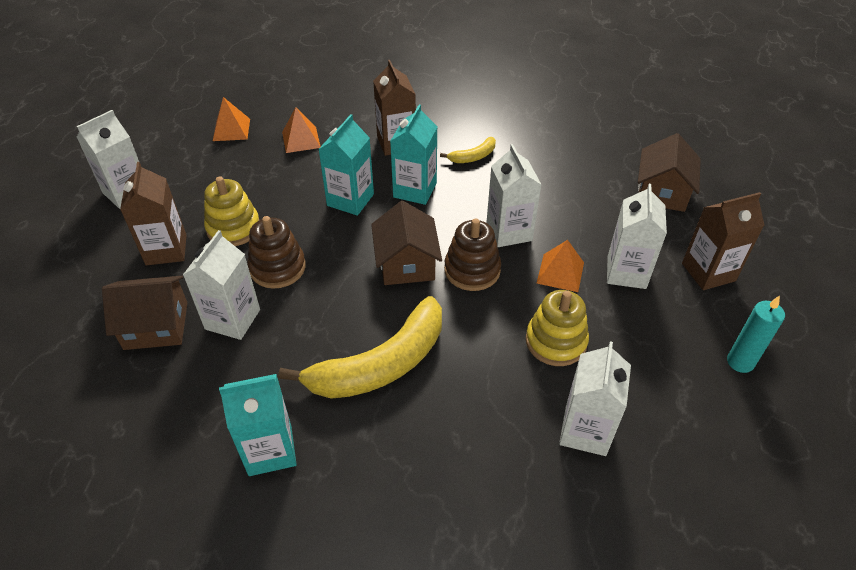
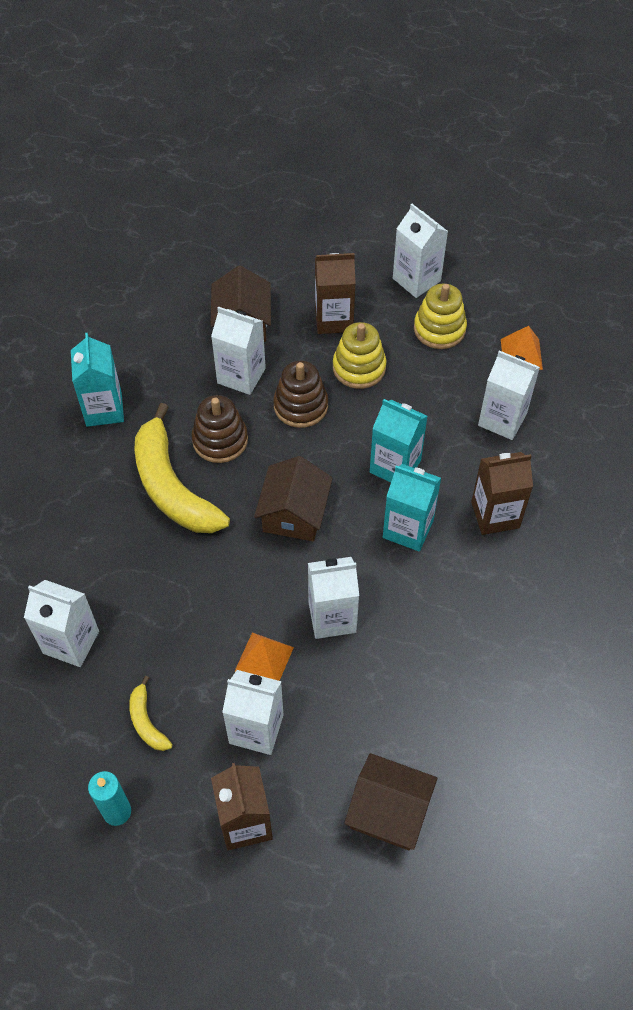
camera: 95 degrees right, 10 degrees up
orange pyramid [282,107,321,153] -> white carton [478,351,540,440]
brown house [371,201,442,285] -> brown house turned 75 degrees counterclockwise [254,456,333,541]
yellow banana [440,137,496,163] -> yellow banana moved to [129,676,173,751]
brown stacking toy [444,218,501,291] -> brown stacking toy moved to [191,395,248,463]
yellow stacking toy [526,290,589,366] -> yellow stacking toy moved to [414,284,467,349]

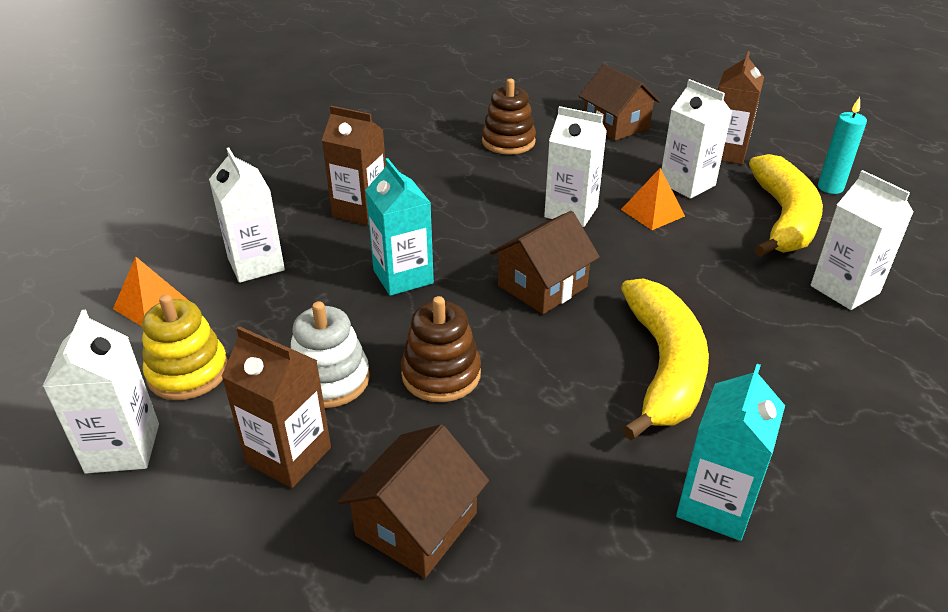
camera: 145 degrees left, 20 degrees down
yellow banana [129,676,173,751] -> yellow banana [749,154,823,257], size x2.23
brown stacking toy [191,395,248,463] -> brown stacking toy moved to [482,79,536,155]
white carton [211,306,266,395] -> none
yellow stacking toy [333,322,386,389] -> white stacking toy [291,301,370,408]
turquoise carton [383,464,441,552] -> none

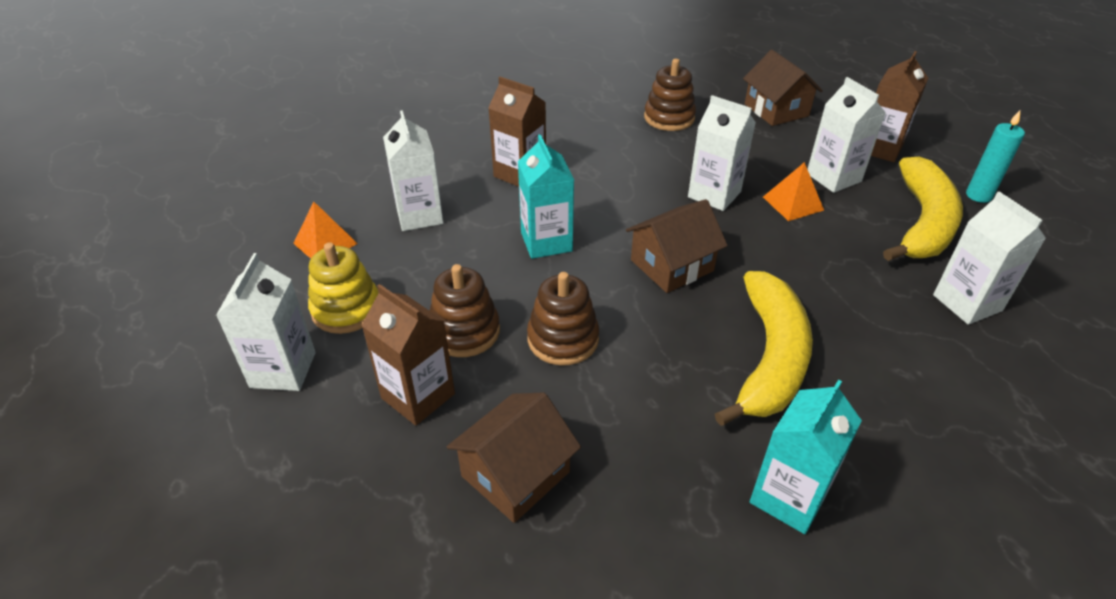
camera: 10 degrees right, 5 degrees up
white stacking toy [291,301,370,408] -> brown stacking toy [430,264,500,357]

